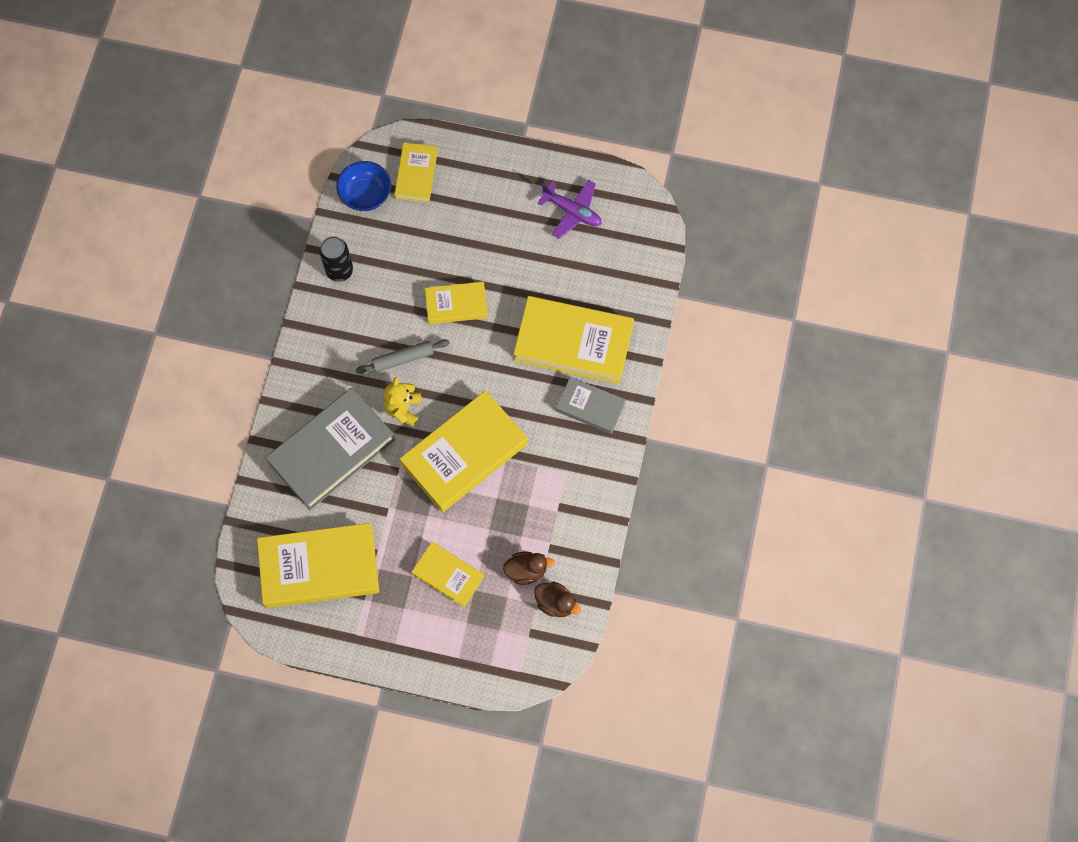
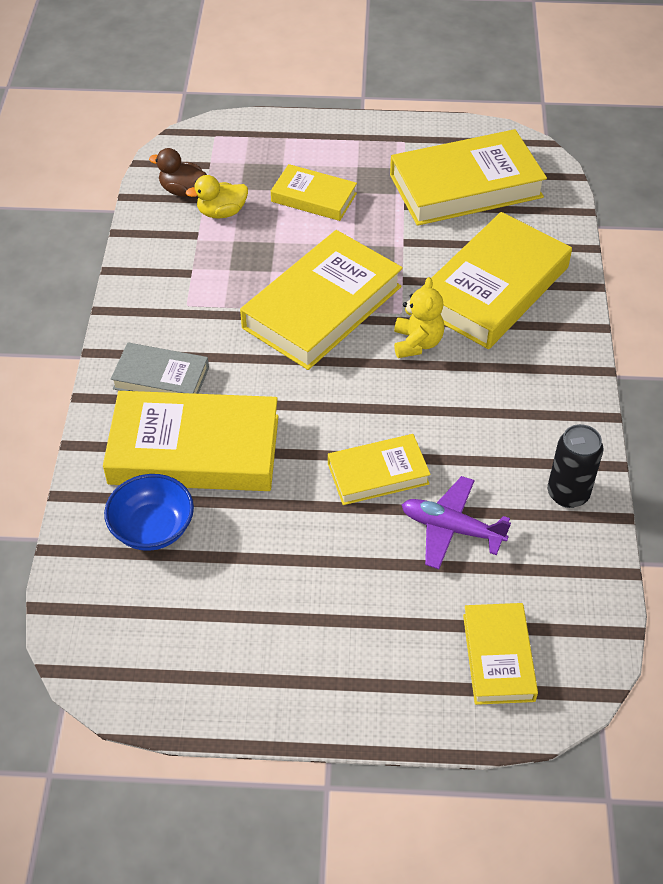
camera: 170 degrees right, 20 degrees down
grey book [266,388,395,510] -> yellow book [421,212,572,349]
blue bowl [336,161,391,211] -> blue bowl moved to [104,474,194,551]
grey rolling pin [356,339,450,374] -> none
brown duck [503,552,555,585] -> yellow duck [186,175,248,218]
purple plane [538,180,602,239] -> purple plane moved to [402,476,511,569]

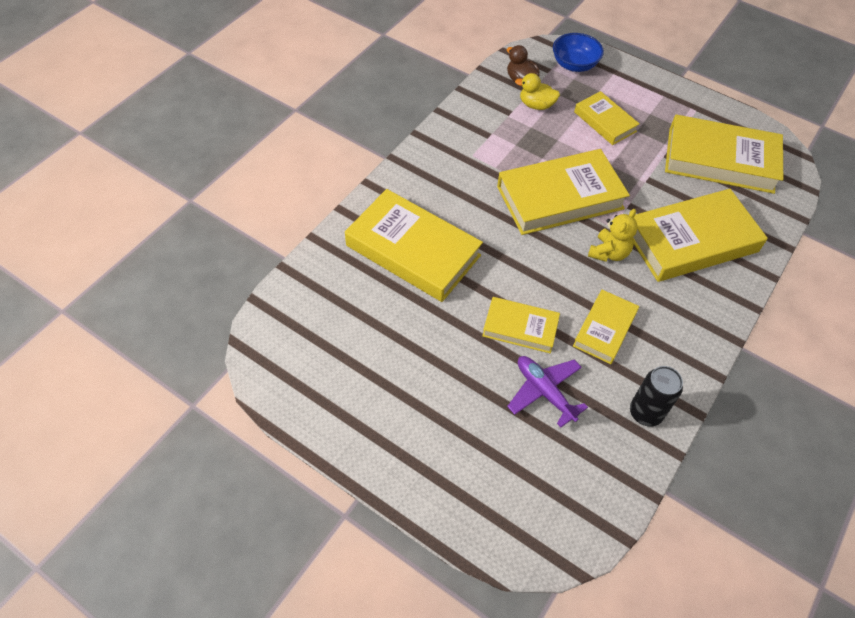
camera: 30 degrees right, 5 degrees up
blue bowl [104,474,194,551] -> blue bowl moved to [553,33,604,72]
grey book [111,343,209,394] -> none
yellow book [463,603,538,705] -> yellow book moved to [573,290,639,364]

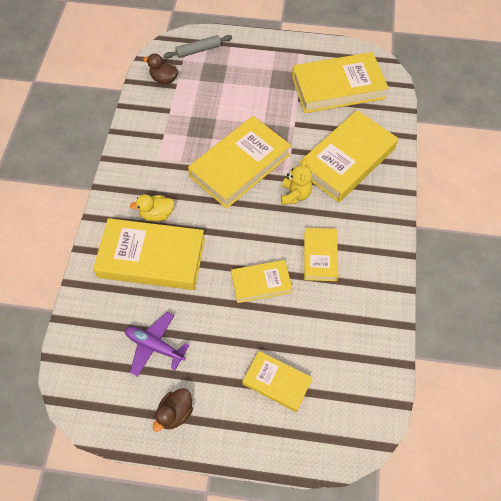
camera: 25 degrees left, 5 degrees up
purple plane [507,356,588,427] -> purple plane moved to [125,312,189,377]
yellow duck [515,73,560,110] -> yellow duck moved to [130,194,174,222]
blue bowl [553,33,604,72] -> grey rolling pin [164,35,232,58]
yellow book [574,91,640,145] -> yellow book moved to [243,351,313,412]
black can [630,366,683,427] -> none
none -> brown duck [153,388,193,432]

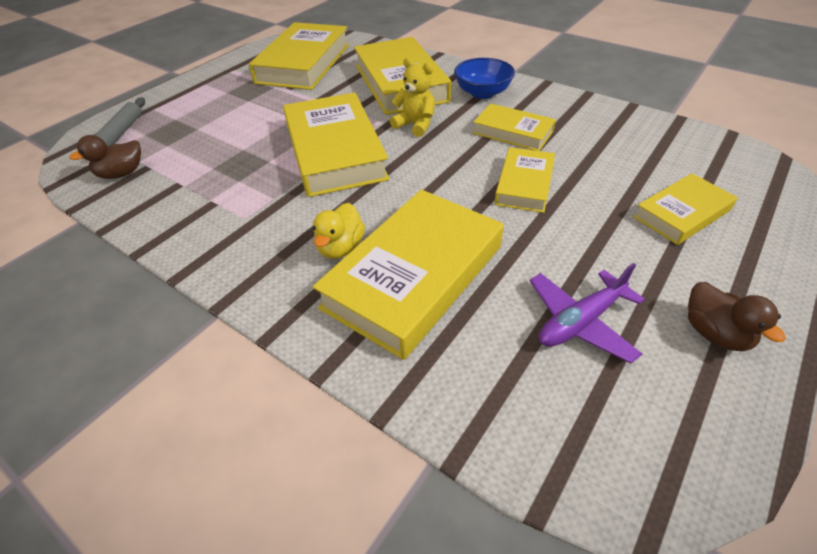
camera: 60 degrees left, 15 degrees down
none -> blue bowl [454,58,515,99]

